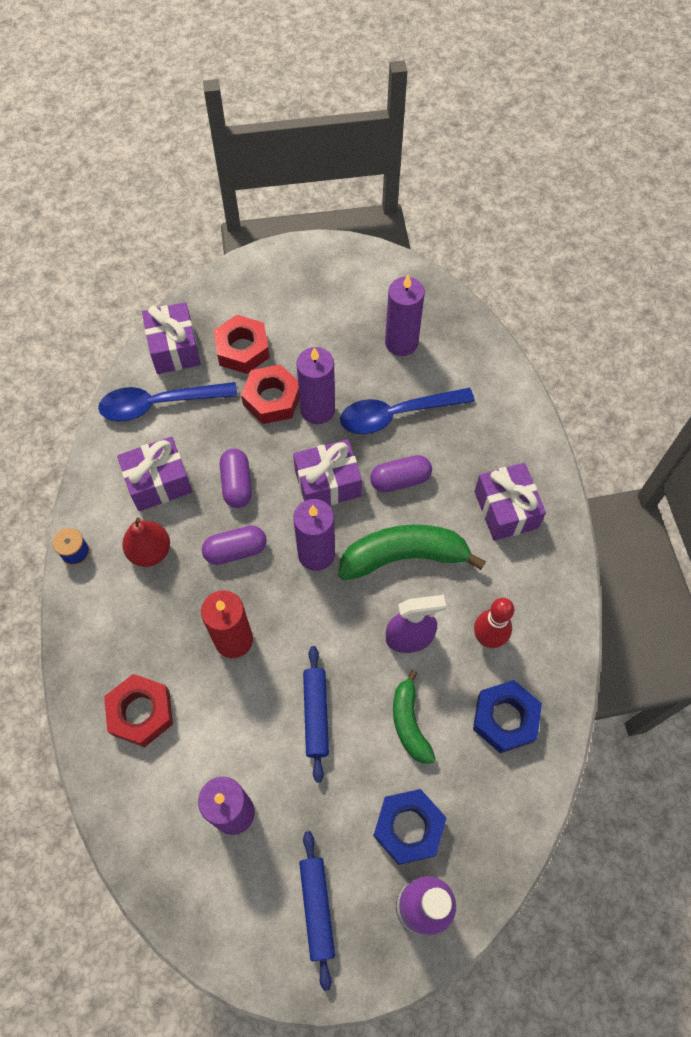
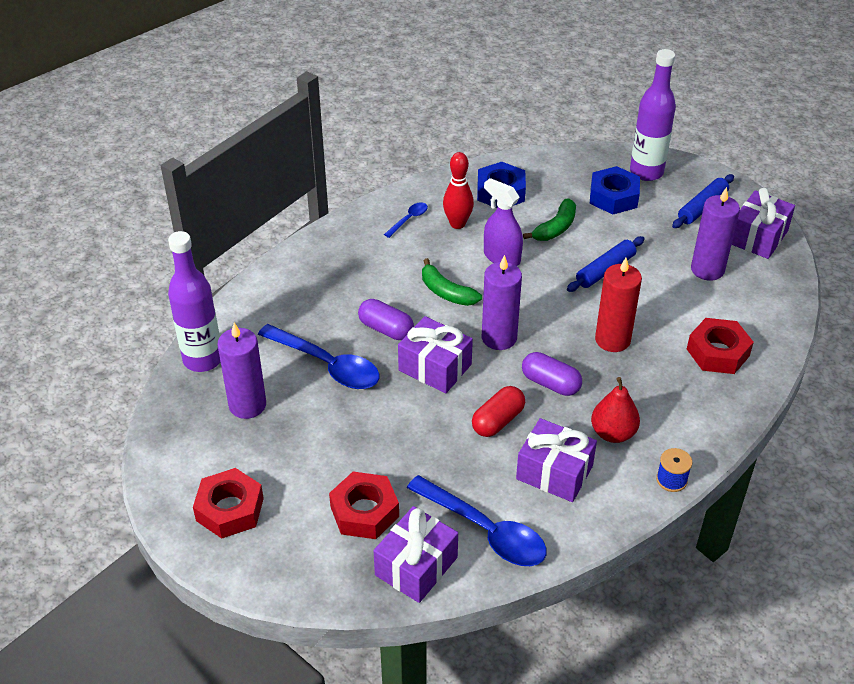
camera: 130 degrees left, 20 degrees down
purple capsule [220,449,252,508] -> red capsule [472,386,525,437]
red nut [241,364,299,424] -> red nut moved to [193,468,264,538]
purple candle [296,347,335,424] -> none
green banana [339,525,486,580] -> green banana [422,258,482,306], size x0.60
purple gift [474,463,546,541] -> purple gift moved to [732,188,795,259]
none -> purple bottle [168,231,220,372]
none -> blue spoon [384,202,428,238]

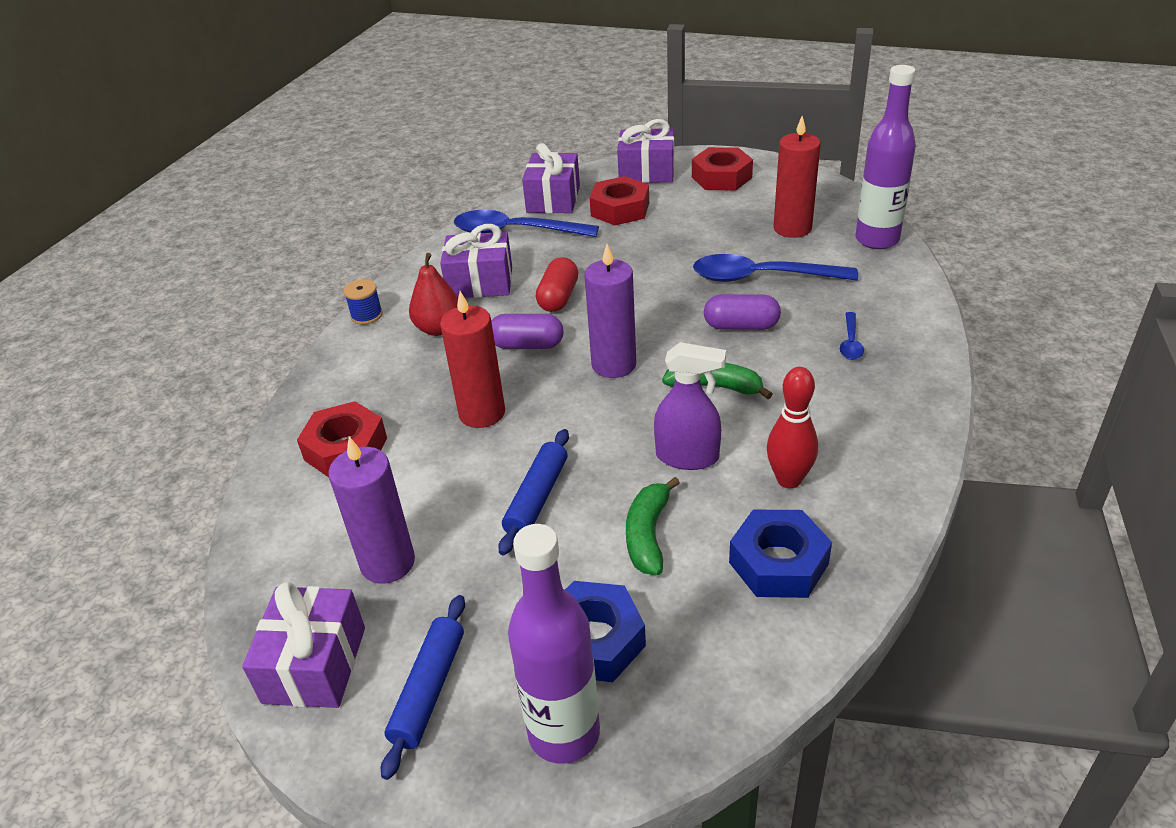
camera: 155 degrees right, 5 degrees down
purple candle [217,323,266,419] -> red candle [773,116,821,238]
blue spoon [384,202,428,238] -> blue spoon moved to [840,312,864,360]
purple gift [398,316,473,393] -> purple gift moved to [617,119,674,183]

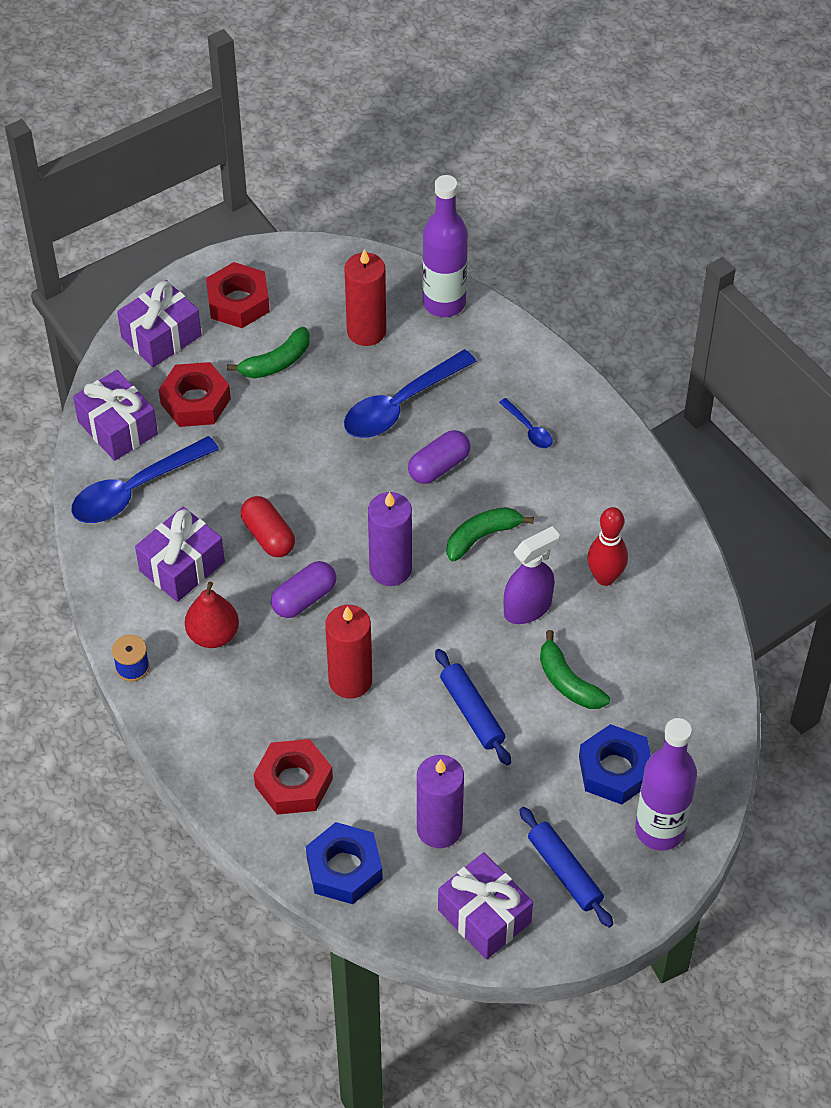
camera: 50 degrees left, 15 degrees up
blue nut [729,510,832,598] -> blue nut moved to [306,822,383,904]
none -> green banana [227,327,310,379]

